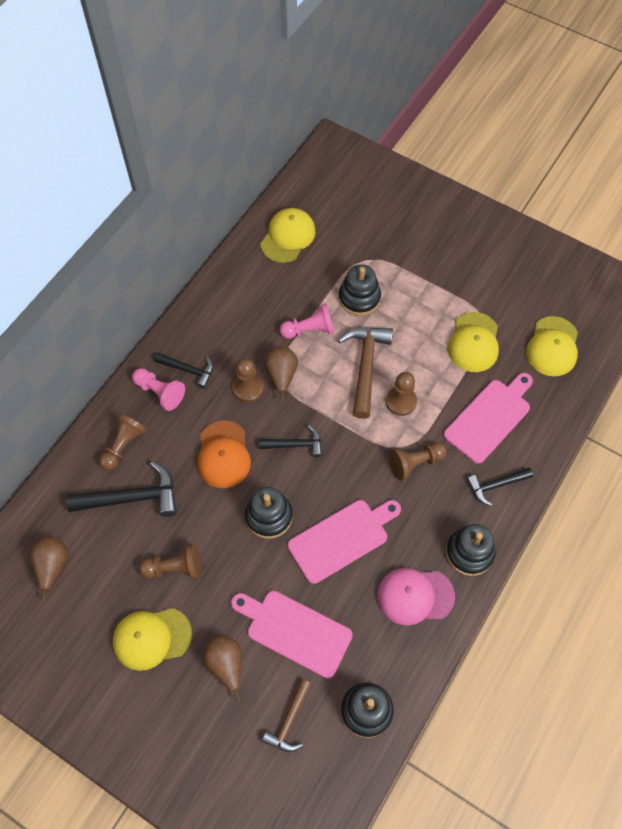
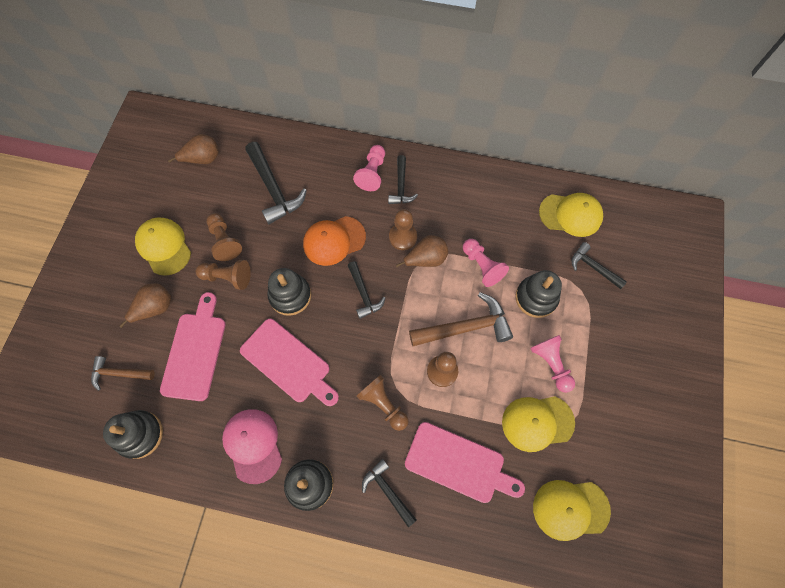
camera: 70 degrees right, 5 degrees up
brown pawn [99,413,147,471] -> brown pawn moved to [196,260,251,290]
none -> pink pawn [530,335,575,393]
none -> black hammer [571,242,627,289]

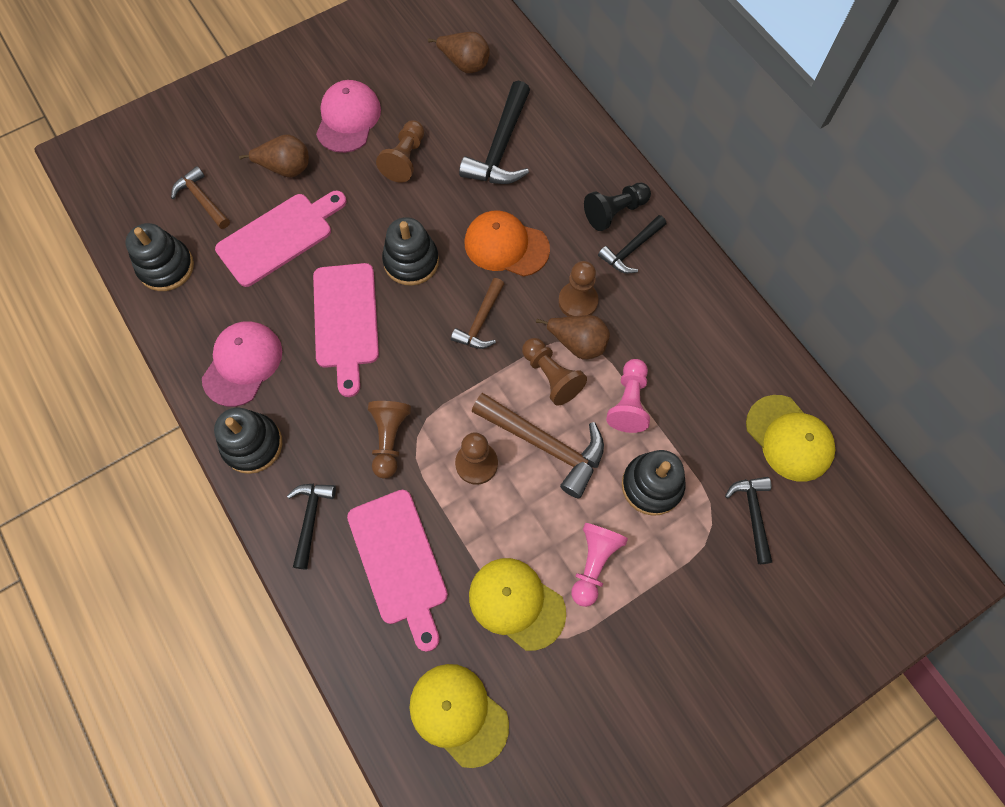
camera: 45 degrees right, 0 degrees up
yellow cap [135,217,191,276] -> pink cap [316,80,381,153]
brown pawn [196,260,251,290] -> brown pawn moved to [522,338,587,406]
black hammer [347,261,385,319] -> brown hammer [451,278,504,349]
pink pawn [353,145,385,191] -> black pawn [584,183,651,231]

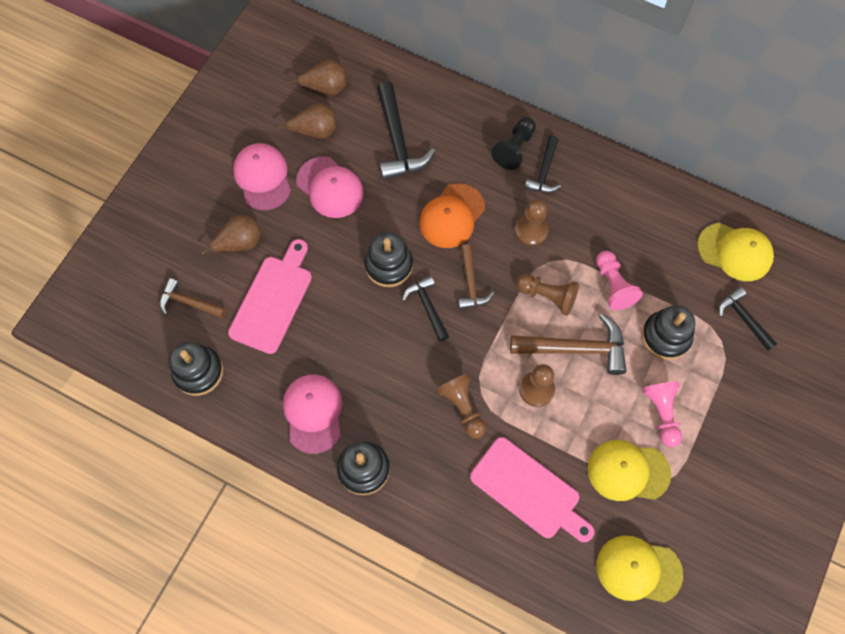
camera: 30 degrees left, 0 degrees up
black hammer [287,484,336,569] -> black hammer moved to [402,275,449,342]
pink cutting board [313,263,379,397] -> none
brown pawn [376,120,424,183] -> pink cap [296,156,364,218]
orange cap [465,210,550,277] -> orange cap turned 45 degrees counterclockwise [419,183,485,248]
brown pear [536,315,610,359] -> brown pear moved to [277,103,337,139]

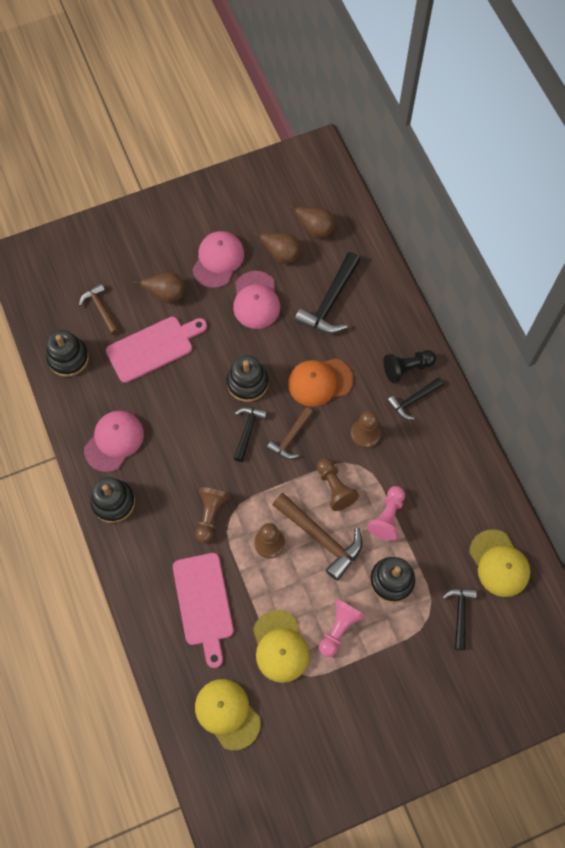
camera: 40 degrees right, 0 degrees up
yellow cap [587,440,671,501] -> yellow cap turned 150 degrees counterclockwise [253,610,309,683]

